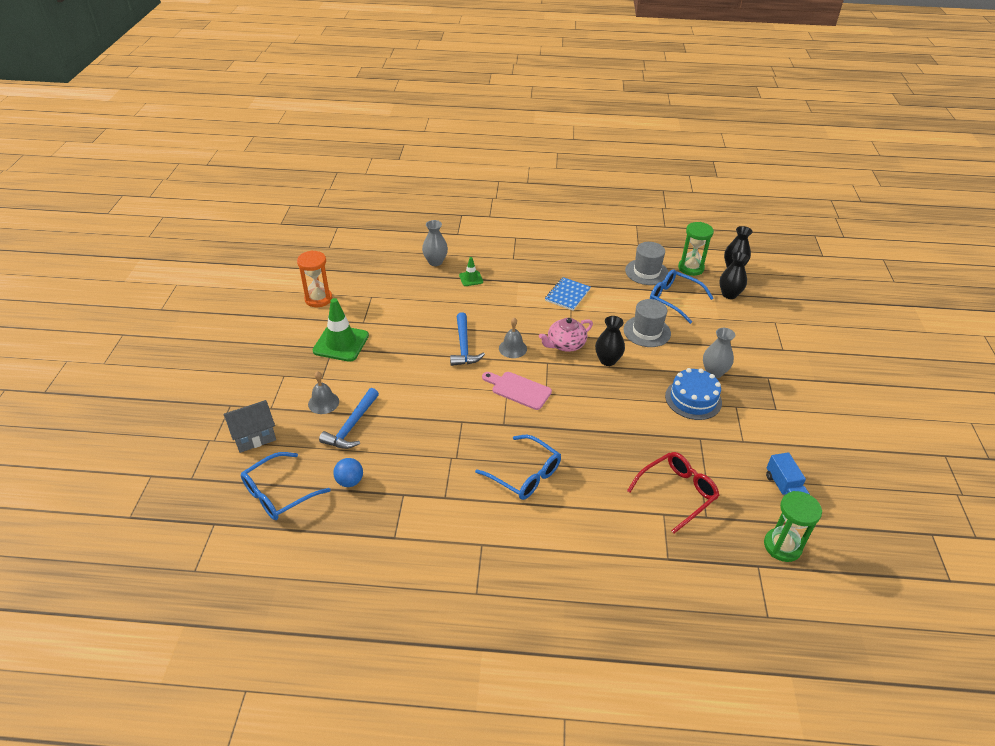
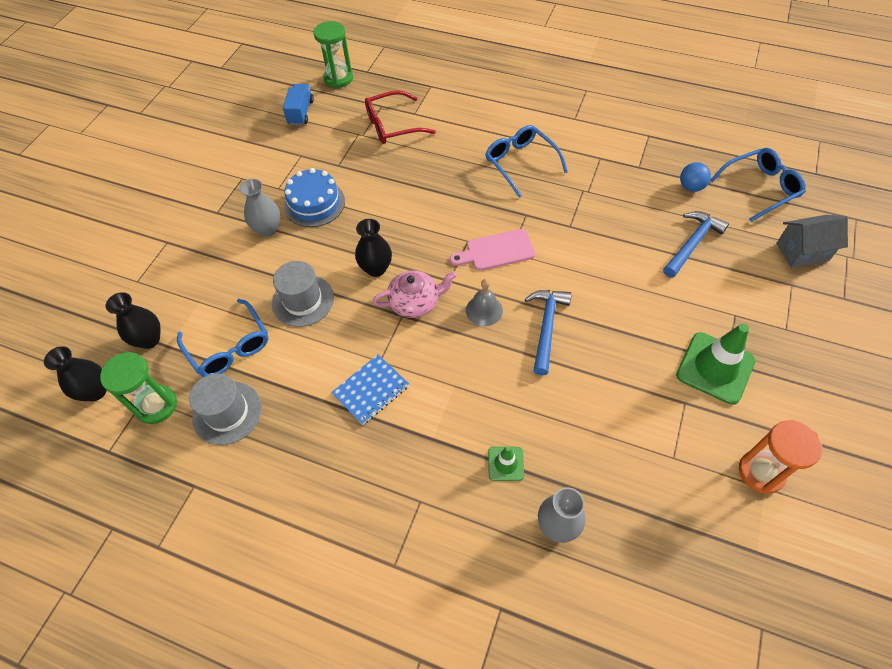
camera: 160 degrees left, 15 degrees up
grey bell [308,371,339,414] -> none
pink cutting board [482,372,552,410] -> pink cutting board turned 120 degrees clockwise [450,229,536,271]

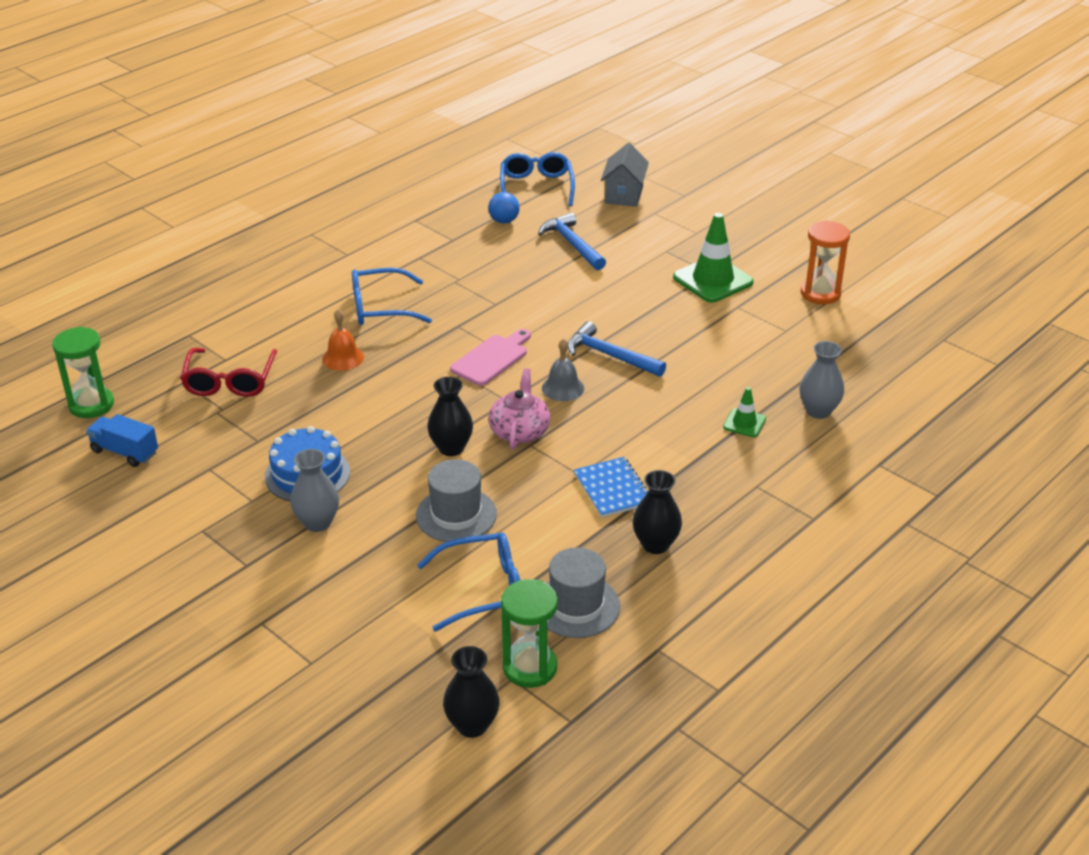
camera: 70 degrees left, 20 degrees down
black vase [106,292,161,349] -> black vase moved to [632,470,682,554]
pink cutting board [450,229,536,271] -> pink cutting board turned 150 degrees counterclockwise [450,329,531,386]
none -> orange bell [322,309,364,371]

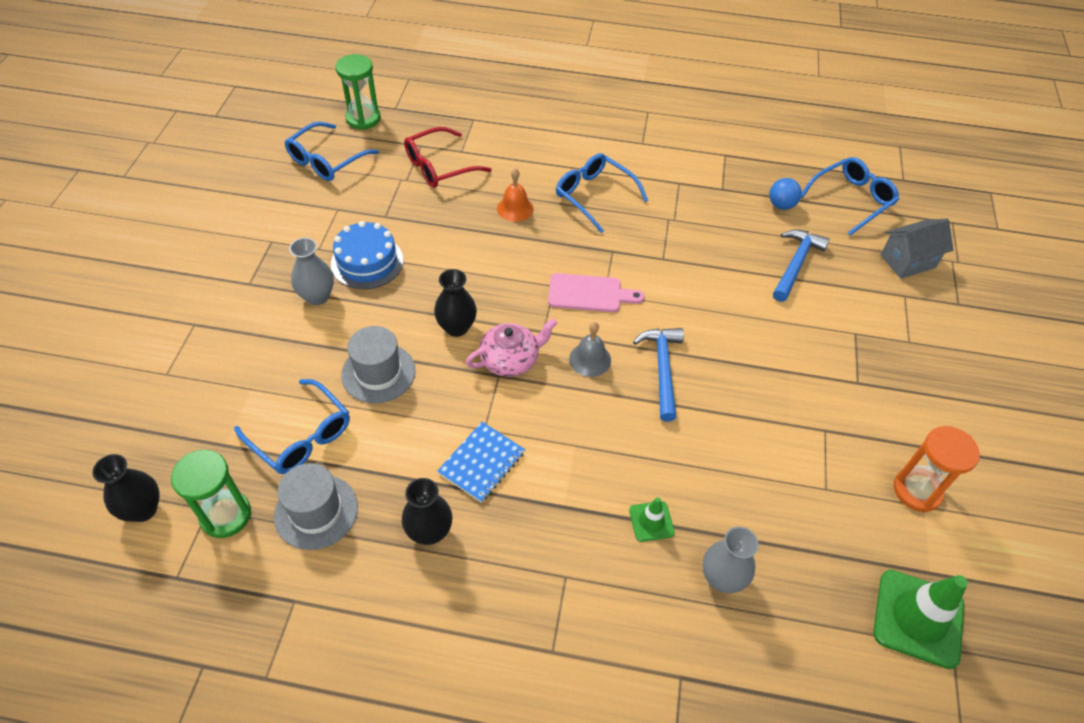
camera: 55 degrees right, 15 degrees up
blue truck [86,414,158,467] -> blue glasses [285,122,379,181]
green traffic cone [673,213,754,302] -> green traffic cone moved to [873,570,968,669]

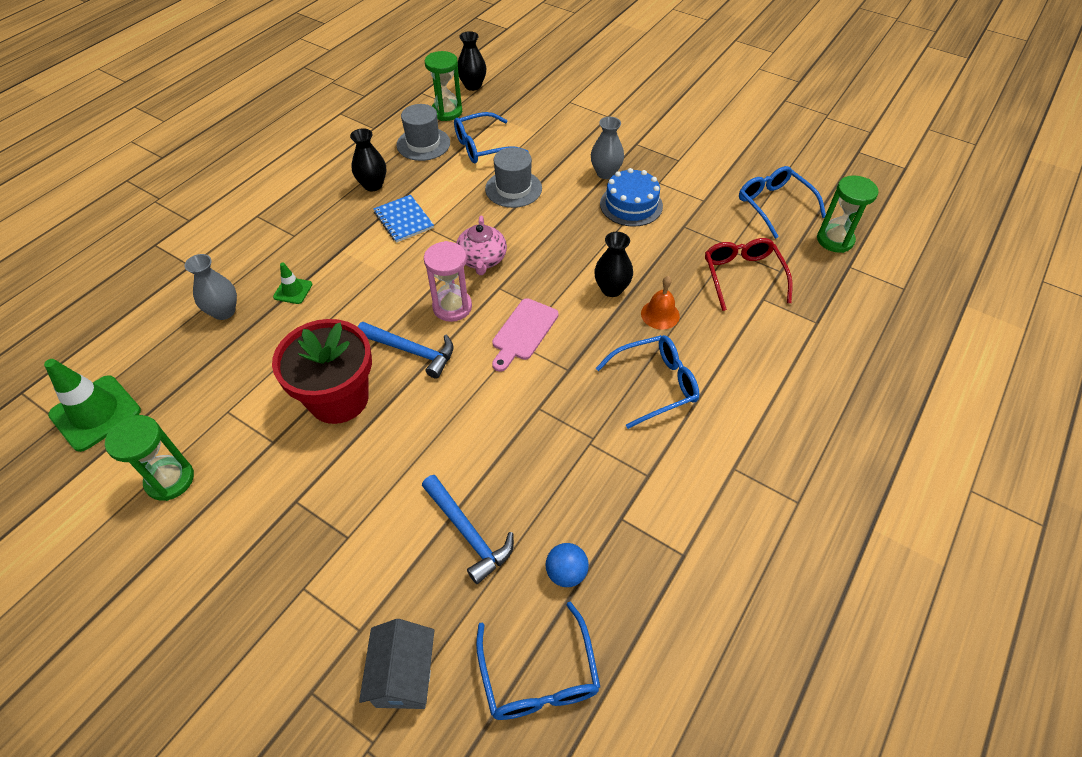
camera: 115 degrees right, 0 degrees up
black vase [434,269,477,337] -> black vase moved to [594,232,633,297]
grey bell [569,322,611,377] -> pink hourglass [424,241,472,322]
orange hourglass [894,426,980,512] -> green hourglass [105,415,194,501]
none -> red flower pot [272,319,372,424]

